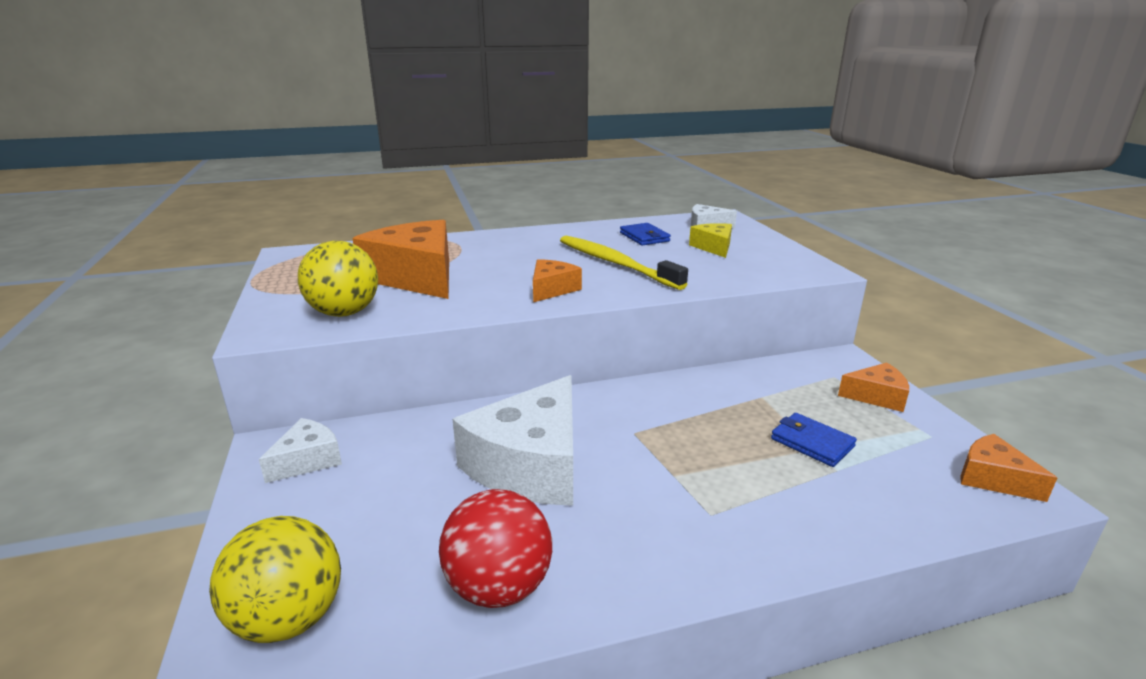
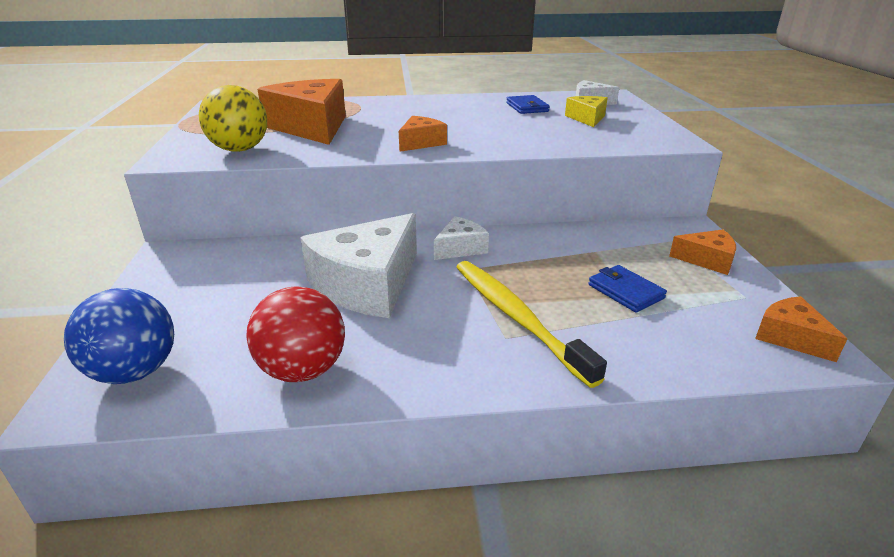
camera: 10 degrees right, 5 degrees up
yellow ball [209,516,341,643] -> blue ball [64,288,174,384]
white cheese [259,418,342,483] -> white cheese moved to [434,216,489,260]
yellow toothbrush [560,236,688,290] -> yellow toothbrush moved to [457,261,607,388]

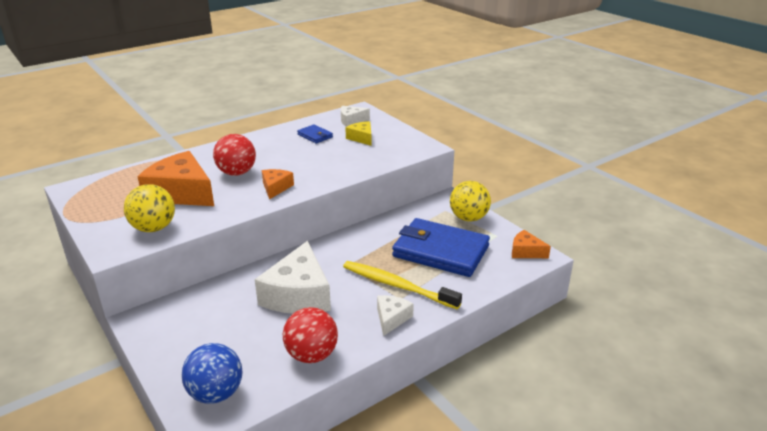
camera: 30 degrees left, 0 degrees up
white cheese [434,216,489,260] -> white cheese moved to [377,295,414,336]
blue wallet [588,265,667,313] -> blue wallet [392,218,490,277], size x2.30
orange cheese [669,229,736,275] -> yellow ball [450,181,491,222]
none -> red ball [213,134,256,176]

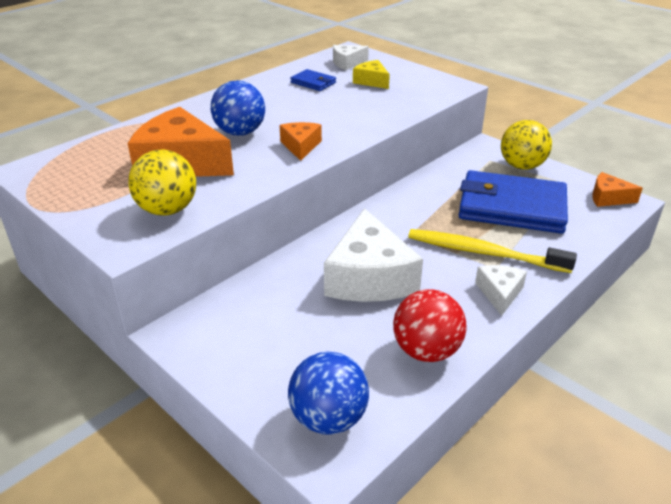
camera: 10 degrees left, 5 degrees up
red ball [213,134,256,176] -> blue ball [211,80,265,136]

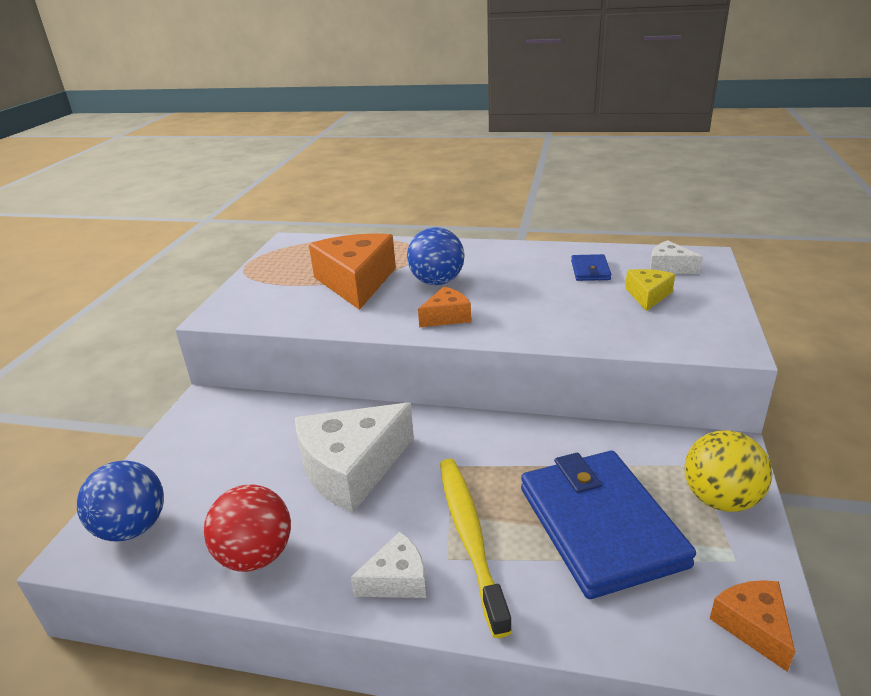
camera: 60 degrees right, 5 degrees down
yellow ball [128,149,196,216] -> none

